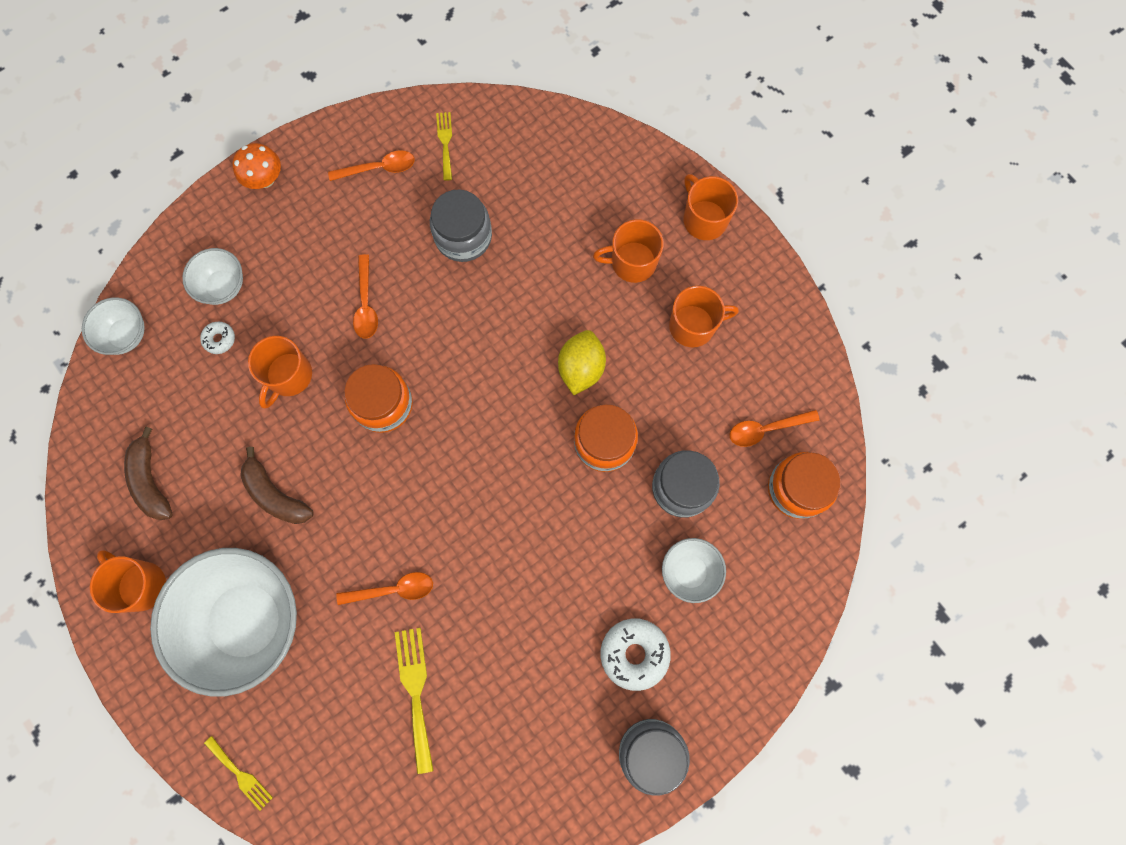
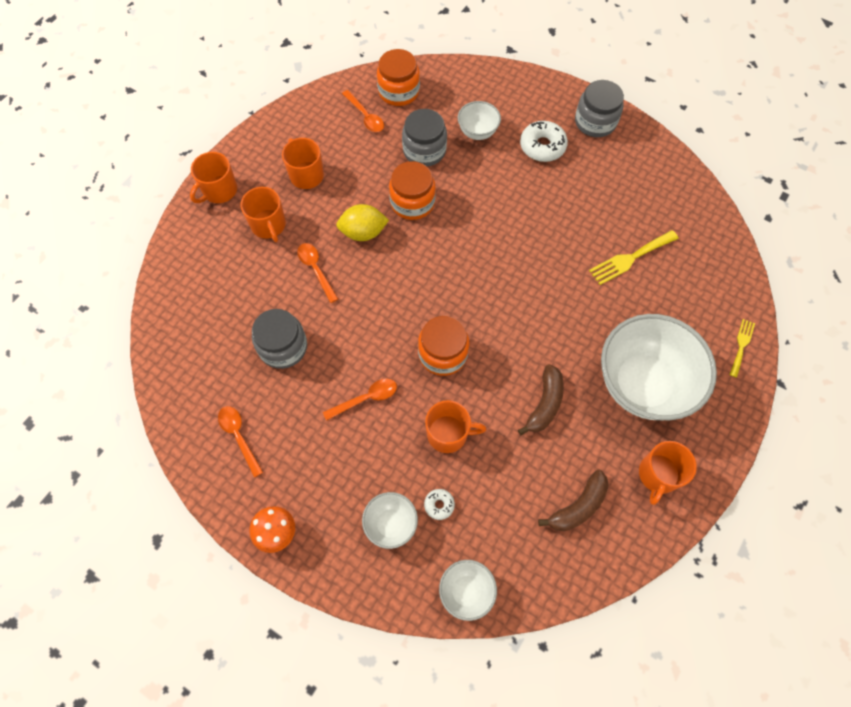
camera: 110 degrees left, 10 degrees down
orange spoon [336,572,433,605] -> orange spoon moved to [297,243,338,303]
yellow fork [436,112,452,181] -> none

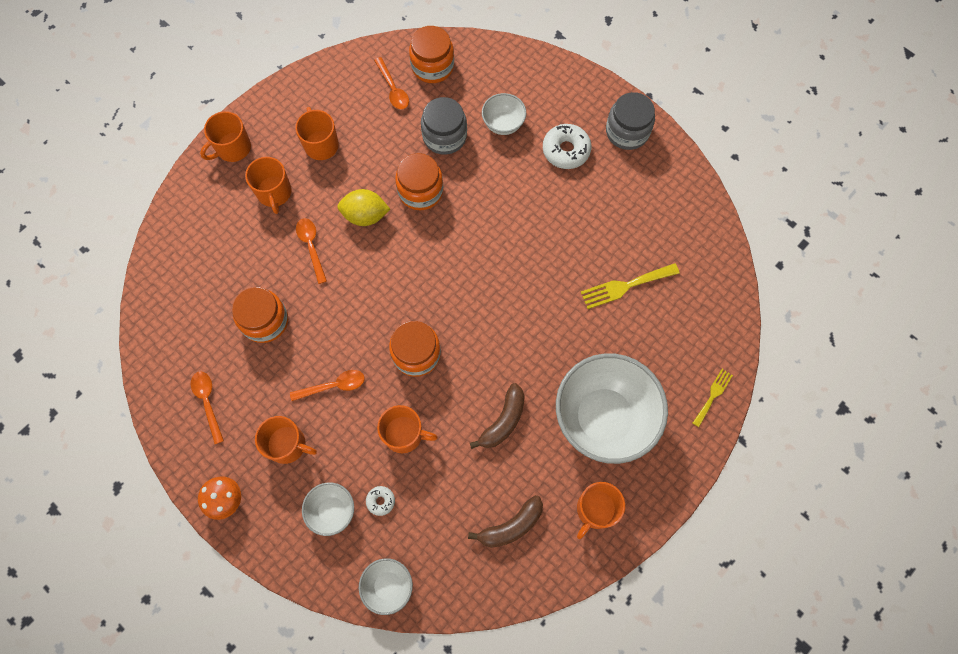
camera: 10 degrees right, 5 degrees up
grey jar [252,309,307,369] -> orange jar [232,287,288,343]
none -> orange mug [255,416,317,464]

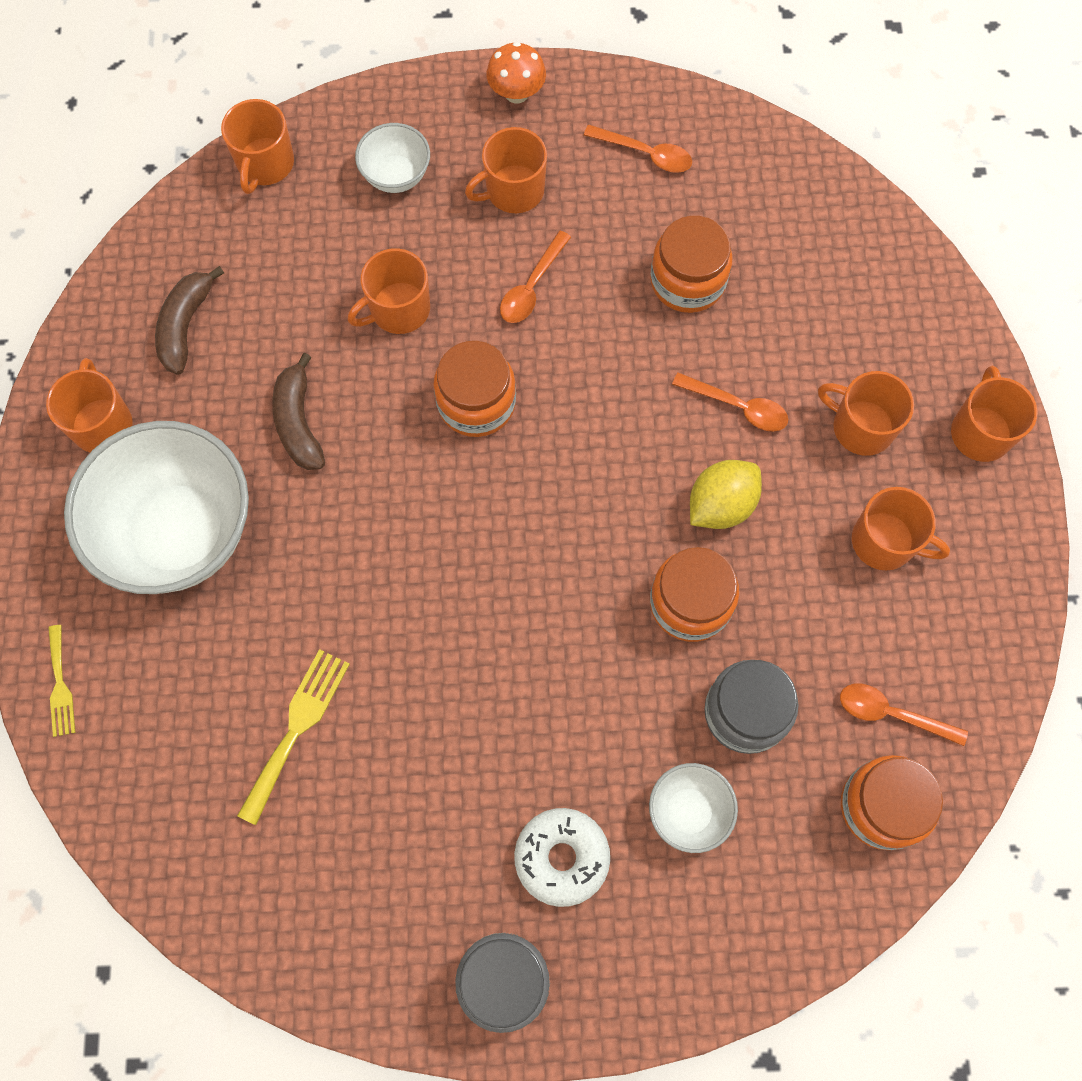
camera: 135 degrees right, 0 degrees up
white bowl [359,558,413,615] -> orange mug [221,99,294,194]
white donut [366,486,395,516] -> none

